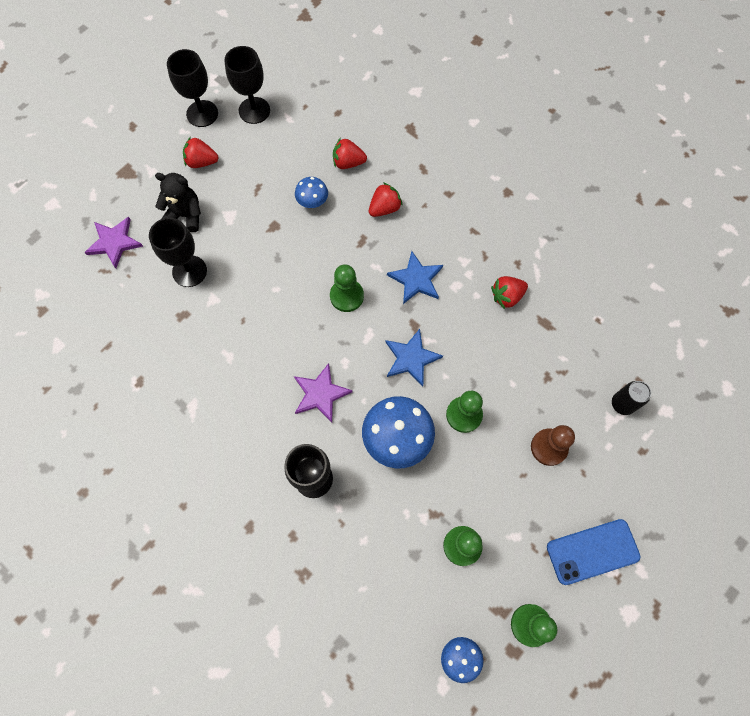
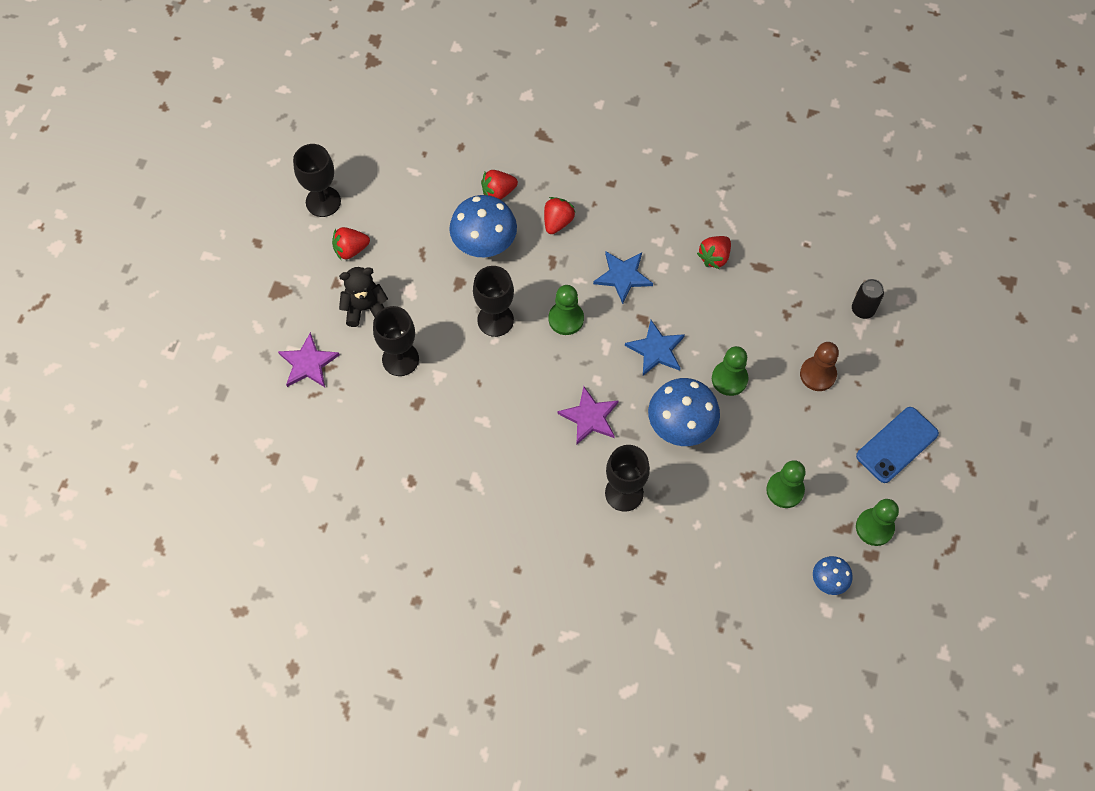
camera: 25 degrees left, 5 degrees down
black goblet [224,46,270,124] -> black goblet moved to [473,266,514,337]
blue mushroom [295,177,328,208] -> blue mushroom [449,195,517,257], size x1.87

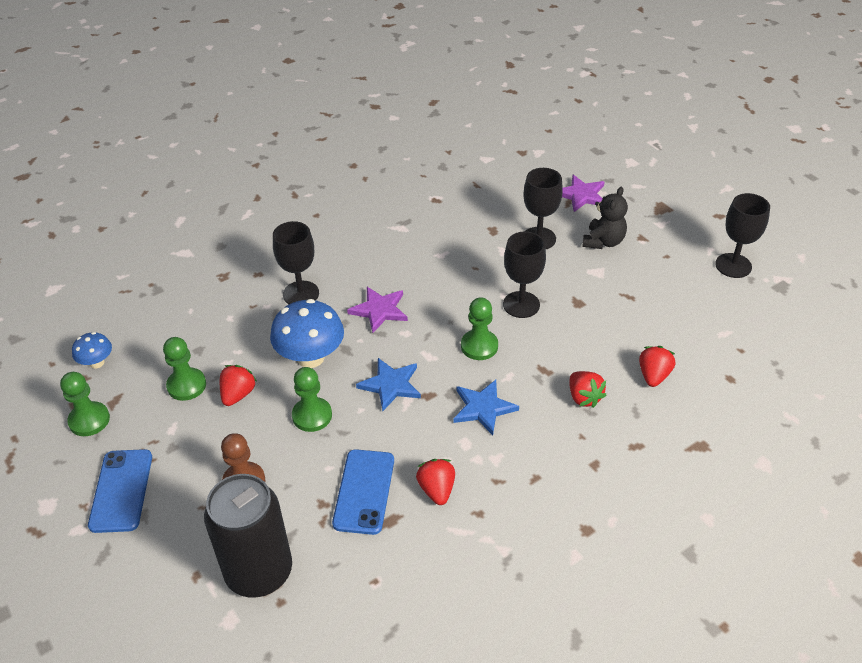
camera: 130 degrees right, 20 degrees down
red strawberry [332,227,370,260] -> red strawberry moved to [220,365,257,406]
blue mushroom [449,195,517,257] -> none
black can [852,279,884,319] -> black can [204,474,292,598], size x2.18
none -> blue phone [332,449,394,535]

